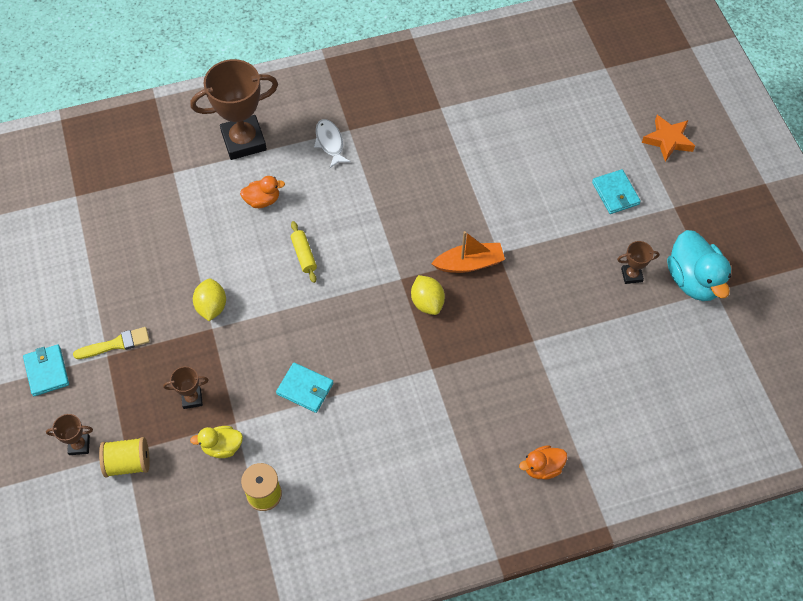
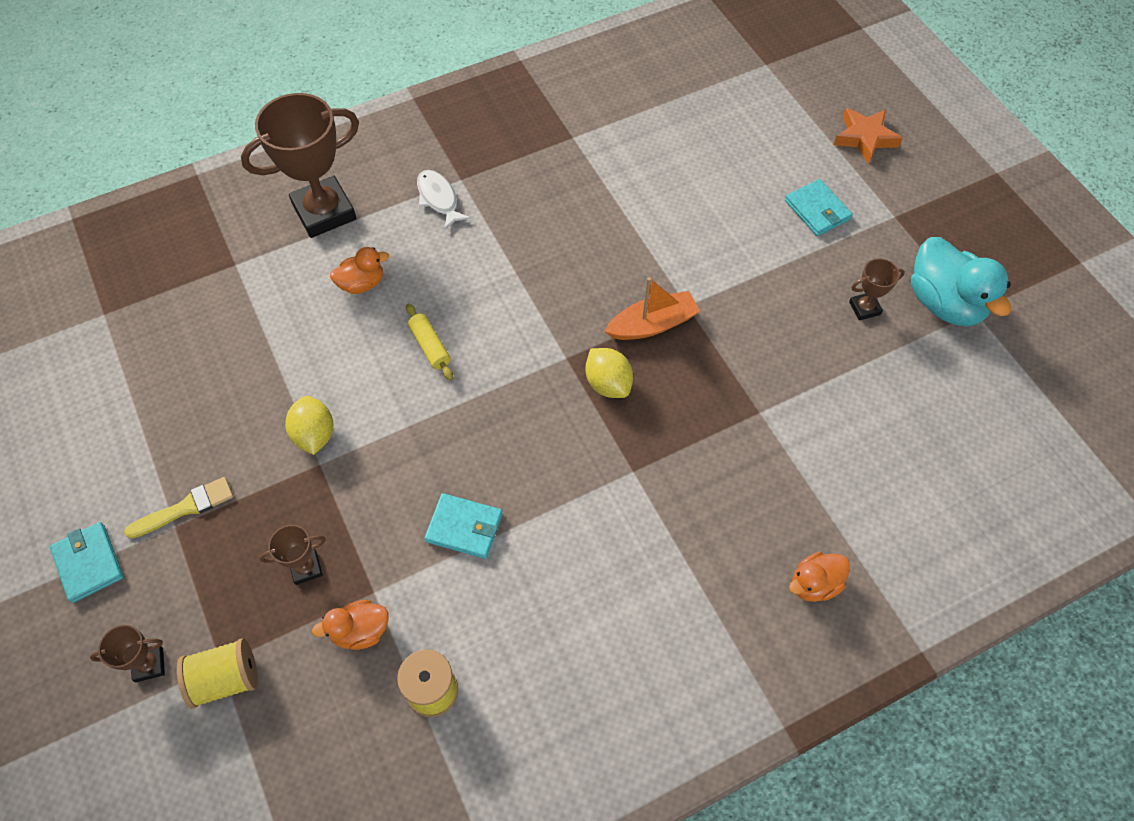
camera: 10 degrees left, 0 degrees up
yellow duck [190,426,243,458] -> orange duck [312,600,388,650]

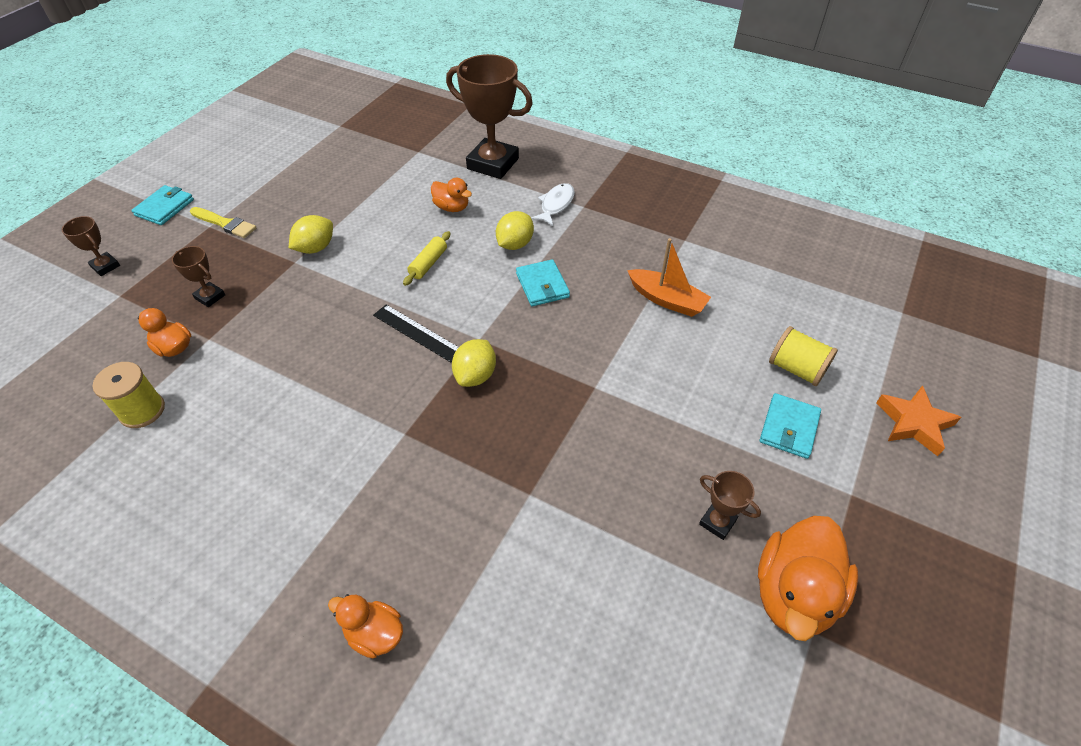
camera: 55 degrees right, 10 degrees down
yellow spool [177,638,258,709] -> yellow spool moved to [769,326,838,386]
turquoise wallet [424,493,503,559] -> turquoise wallet moved to [516,259,570,306]
orange boat [604,277,700,340] -> orange boat moved to [627,238,711,317]
turquoise duck [911,237,1011,326] -> orange duck [758,516,858,641]
none -> black ruler [373,305,459,362]
none -> yellow lemon [496,211,534,250]

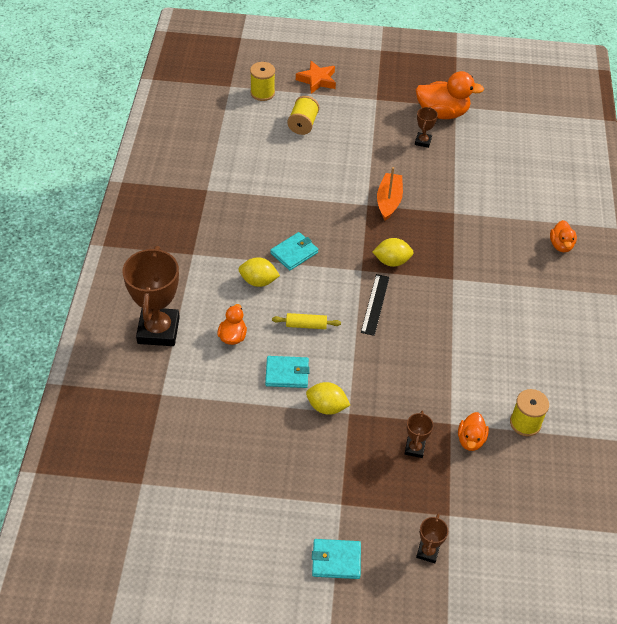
camera: 115 degrees left, 0 degrees up
yellow brush [190,207,256,238] -> none
white fish [531,183,575,226] -> none
orange boat [627,238,711,317] -> orange boat moved to [377,167,403,221]
turquoise wallet [760,393,821,459] -> turquoise wallet moved to [265,356,310,388]
none -> yellow spool [250,62,275,101]

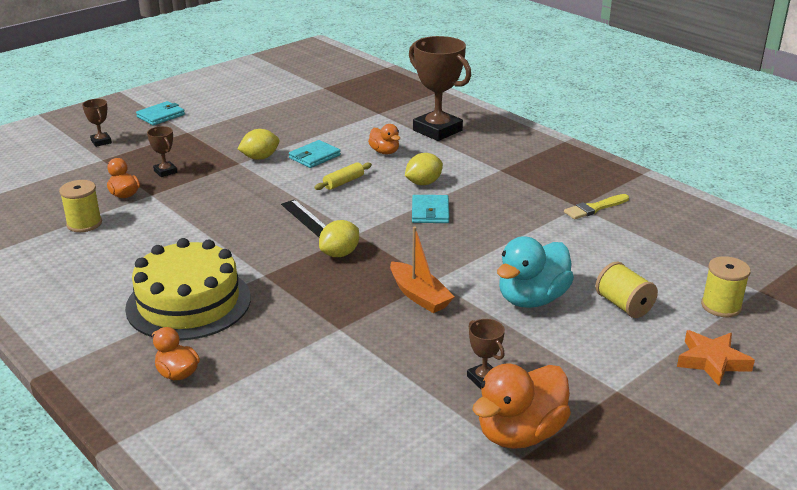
camera: 135 degrees right, 20 degrees down
none -> yellow cake [125,238,251,341]
none -> turquoise duck [497,236,574,308]
none -> yellow brush [564,194,629,219]

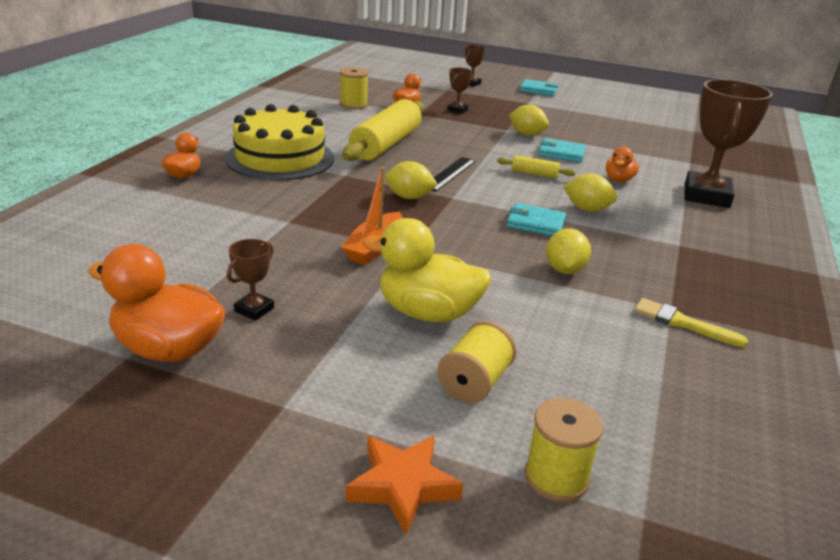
camera: 60 degrees right, 0 degrees up
turquoise wallet [412,195,449,223] -> turquoise wallet turned 45 degrees clockwise [506,203,566,236]
turquoise duck [497,236,574,308] -> yellow duck [362,218,492,322]
none -> yellow rolling pin [342,99,424,161]
none -> yellow lemon [546,228,591,274]

